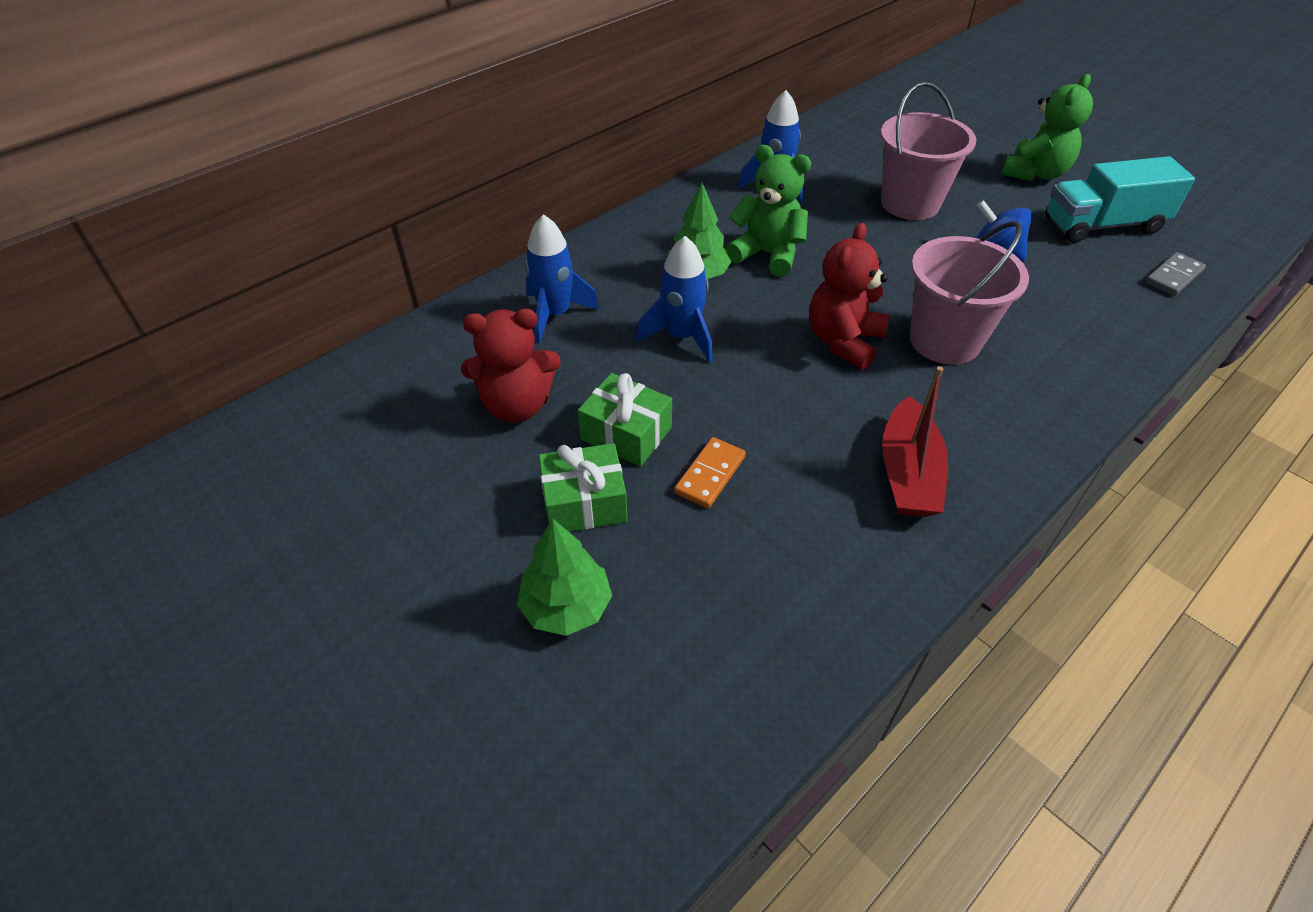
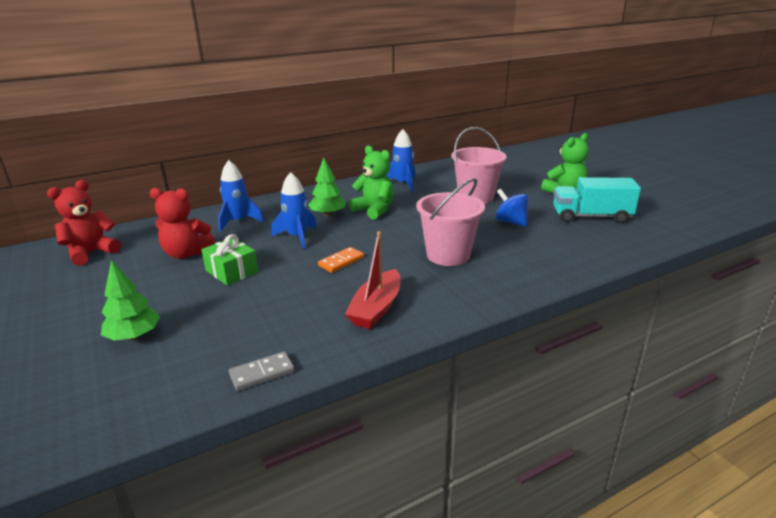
camera: 15 degrees right, 20 degrees down
green gift [539,443,628,532] -> none
orange domino [674,437,746,508] -> orange domino moved to [318,247,364,273]
red teddy bear [809,223,889,370] -> red teddy bear moved to [47,180,120,266]
grey domino [1145,252,1206,296] -> grey domino moved to [229,351,295,391]

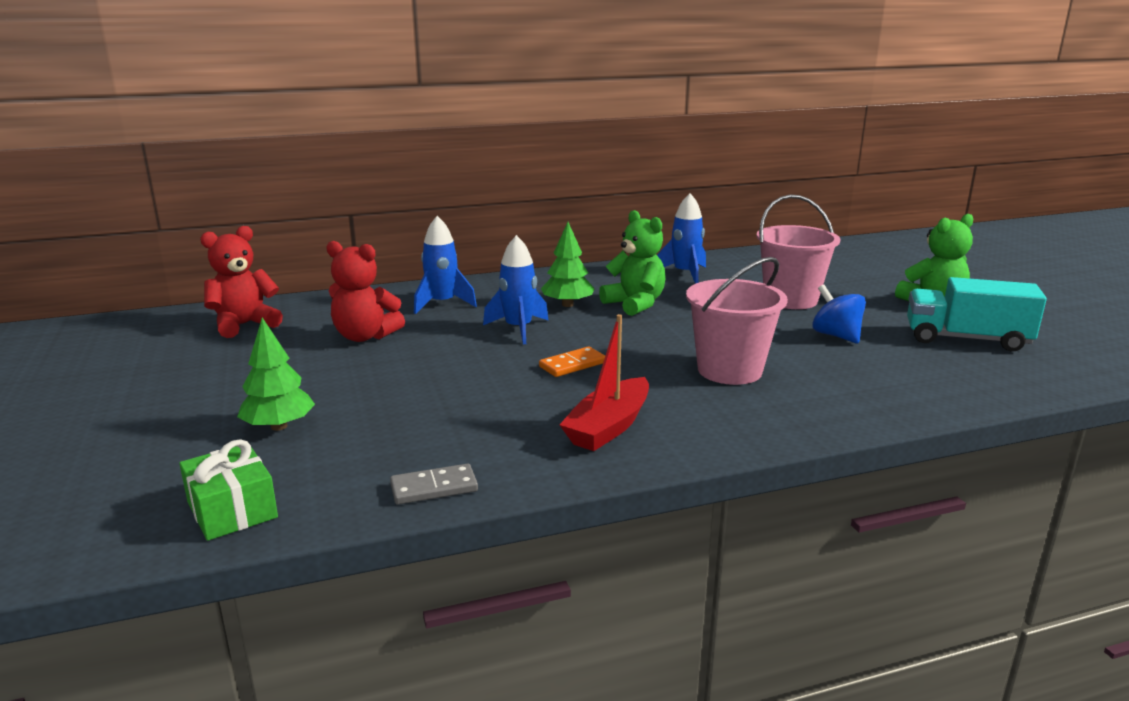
camera: 10 degrees right, 5 degrees down
green gift [201,234,258,285] -> green gift moved to [179,439,278,541]

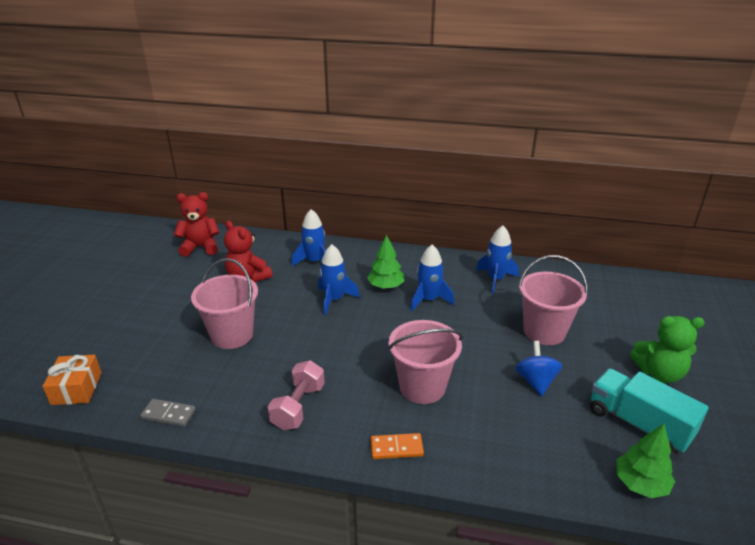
camera: 30 degrees right, 10 degrees up
green gift [179,439,278,541] -> orange gift [43,355,102,405]
green tree [237,318,315,431] -> green tree moved to [616,424,675,498]
orange domino [539,346,605,377] -> orange domino moved to [370,433,424,459]
red boat [559,314,649,451] -> pink dumbbell [268,360,325,430]
green teddy bear [599,210,665,316] -> blue rocket [410,245,454,311]
none -> pink bucket [191,258,258,349]

